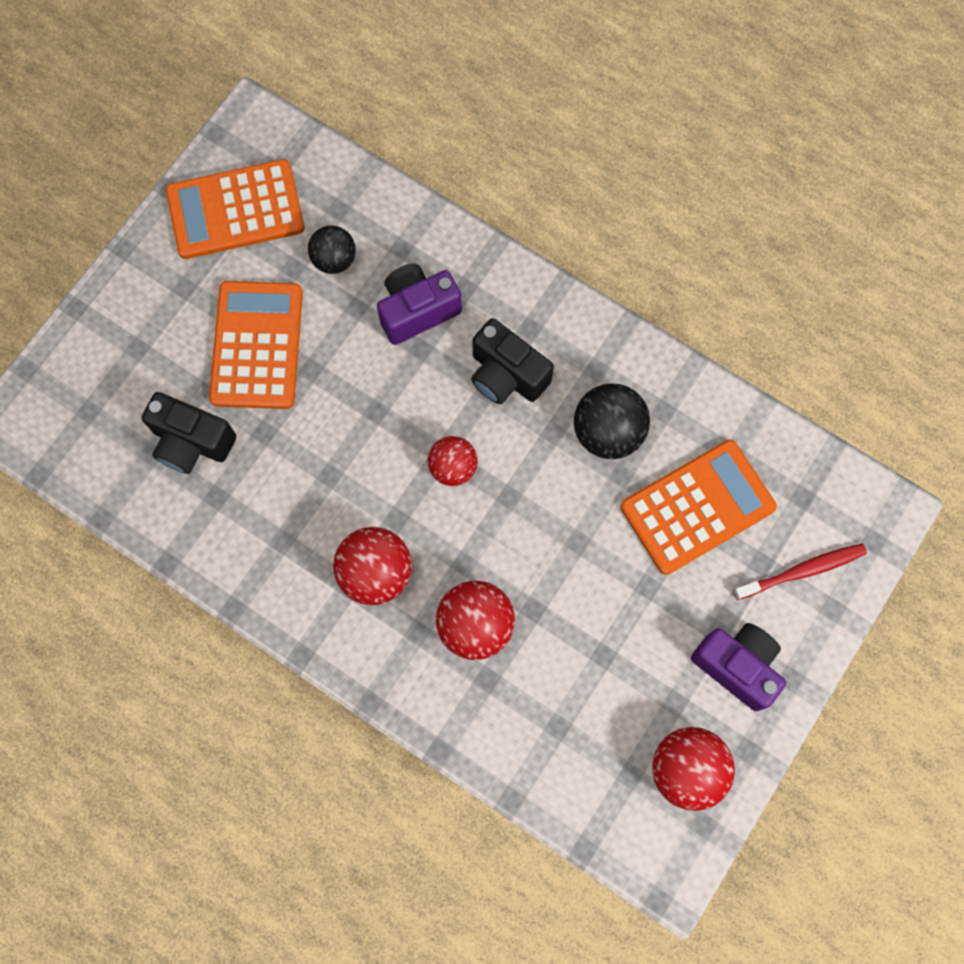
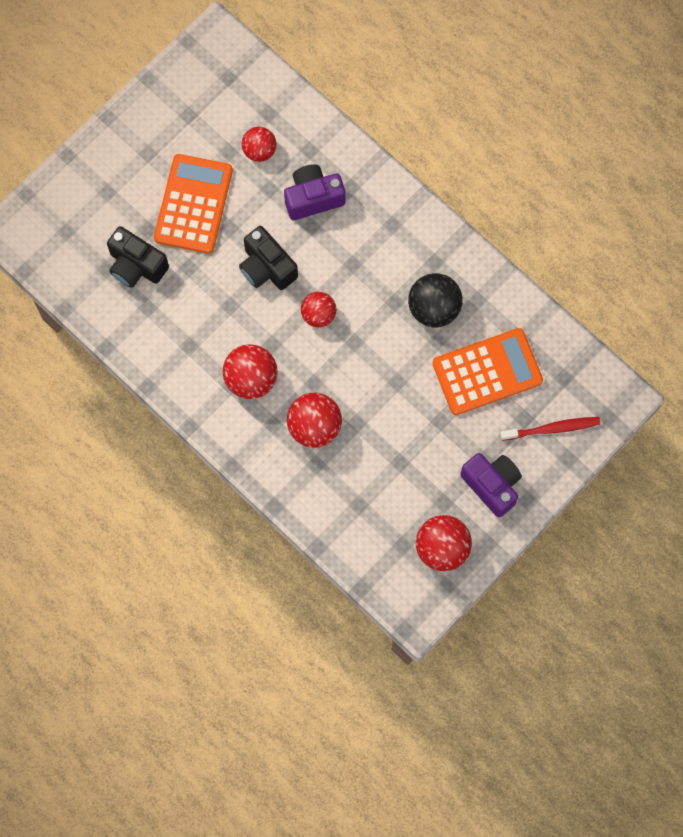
camera: 10 degrees right, 0 degrees up
orange calculator [166,159,305,259] -> none
black ball [308,225,356,274] -> red ball [242,127,276,162]
black camera [471,318,554,404] -> black camera moved to [239,226,298,290]

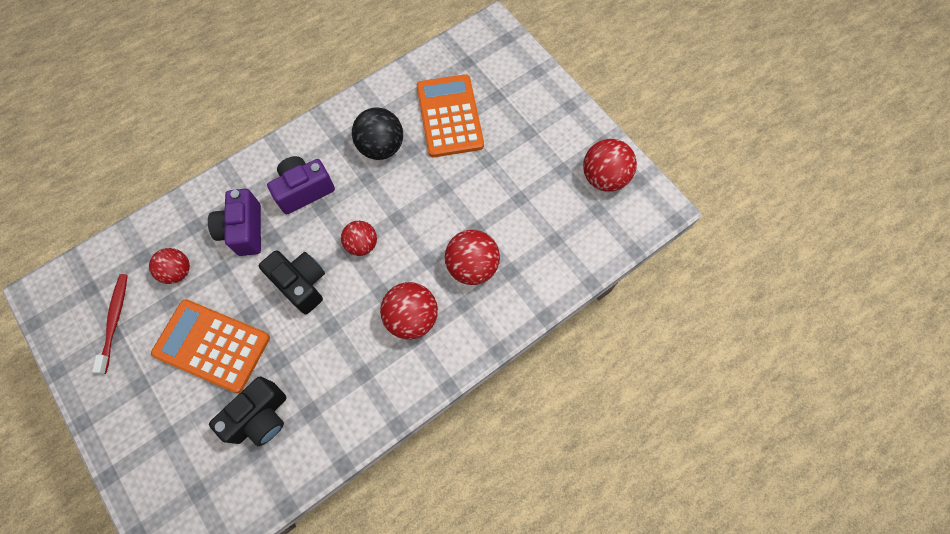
camera: 80 degrees left, 5 degrees down
black camera [239,226,298,290] -> black camera turned 105 degrees counterclockwise [259,250,325,314]
purple camera [460,453,522,518] -> purple camera moved to [267,156,335,214]
red toothbrush [500,417,600,441] -> red toothbrush moved to [92,274,128,374]

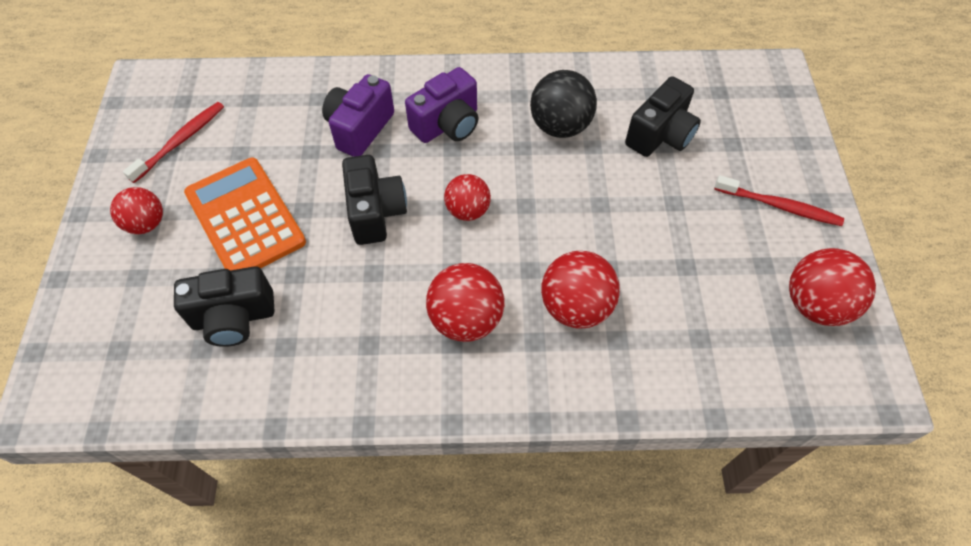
camera: 35 degrees right, 10 degrees down
red ball [149,248,190,284] -> red ball moved to [110,187,163,234]
purple camera [267,156,335,214] -> purple camera turned 135 degrees clockwise [405,67,478,143]
orange calculator [417,74,484,157] -> black camera [625,76,701,157]
none -> red toothbrush [714,175,844,226]

